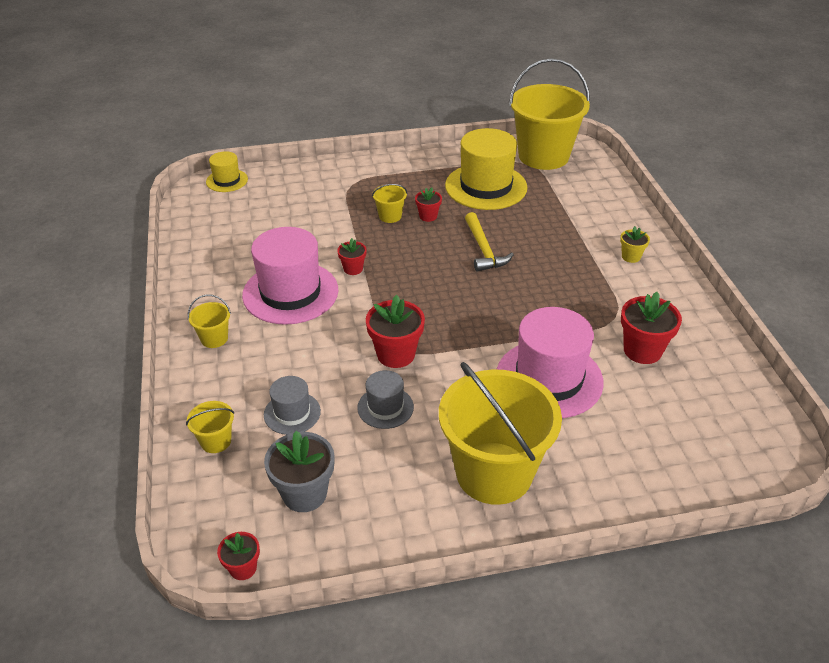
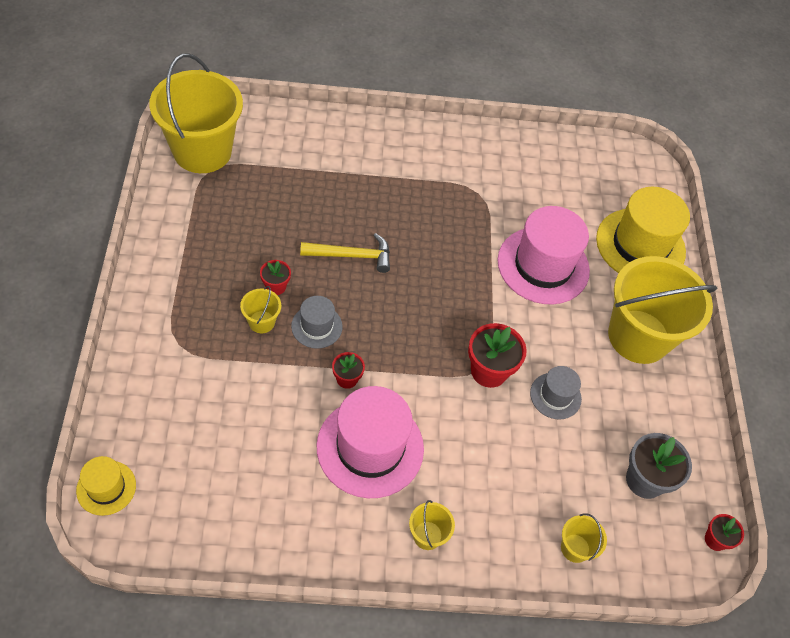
camera: 85 degrees left, 15 degrees up
grey hat [264,376,321,435] -> grey hat moved to [291,296,343,349]
yellow hat [445,128,527,210] -> yellow hat moved to [596,187,690,273]
yellow flower pot [620,226,650,263] -> none
red flower pot [621,292,682,364] -> none

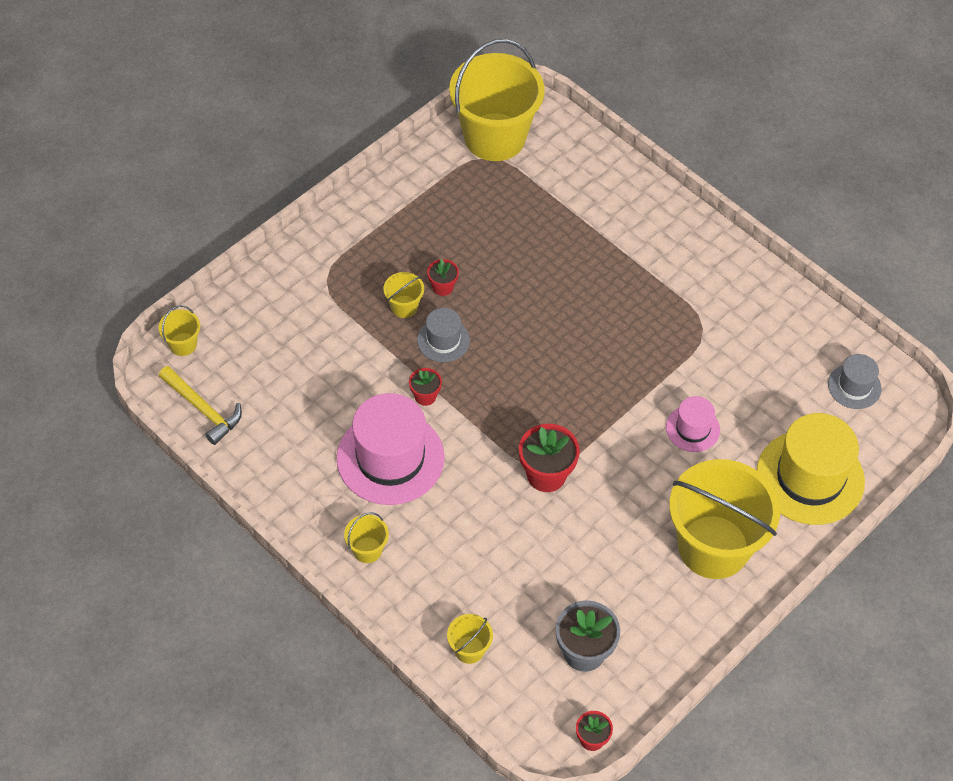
camera: 50 degrees right, 0 degrees up
yellow hat [76,456,136,516] -> yellow bucket [158,305,200,356]
yellow hammer [300,233,390,273] -> yellow hammer moved to [159,366,242,445]
pink hat [497,206,590,304] -> pink hat [666,396,720,452], size x0.51
grey hat [530,366,582,420] -> grey hat moved to [828,354,882,409]

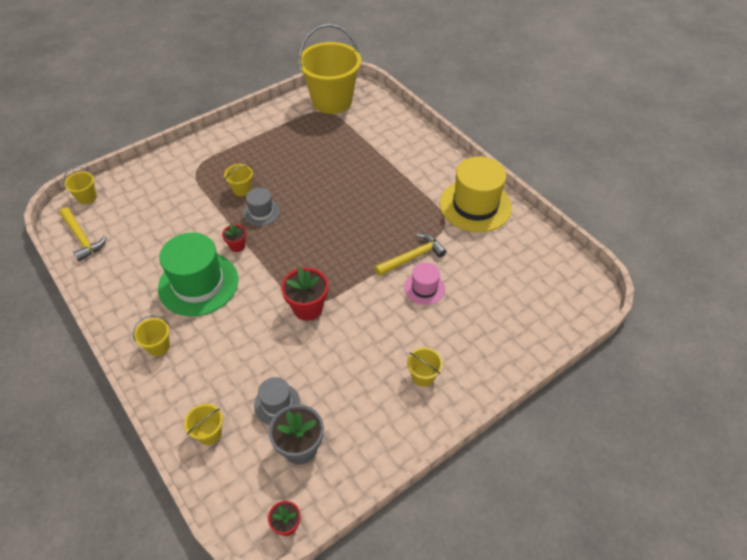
camera: 10 degrees right, 5 degrees down
pink hat [336,393,445,505] -> green hat [158,232,238,316]
red flower pot [427,259,459,296] -> none
yellow bucket [669,459,780,579] -> yellow bucket [407,347,443,387], size x0.41
yellow hat [757,413,865,525] -> yellow hat moved to [440,156,512,232]
grey hat [828,354,882,409] -> grey hat moved to [254,377,300,425]
none -> yellow hammer [375,233,446,276]

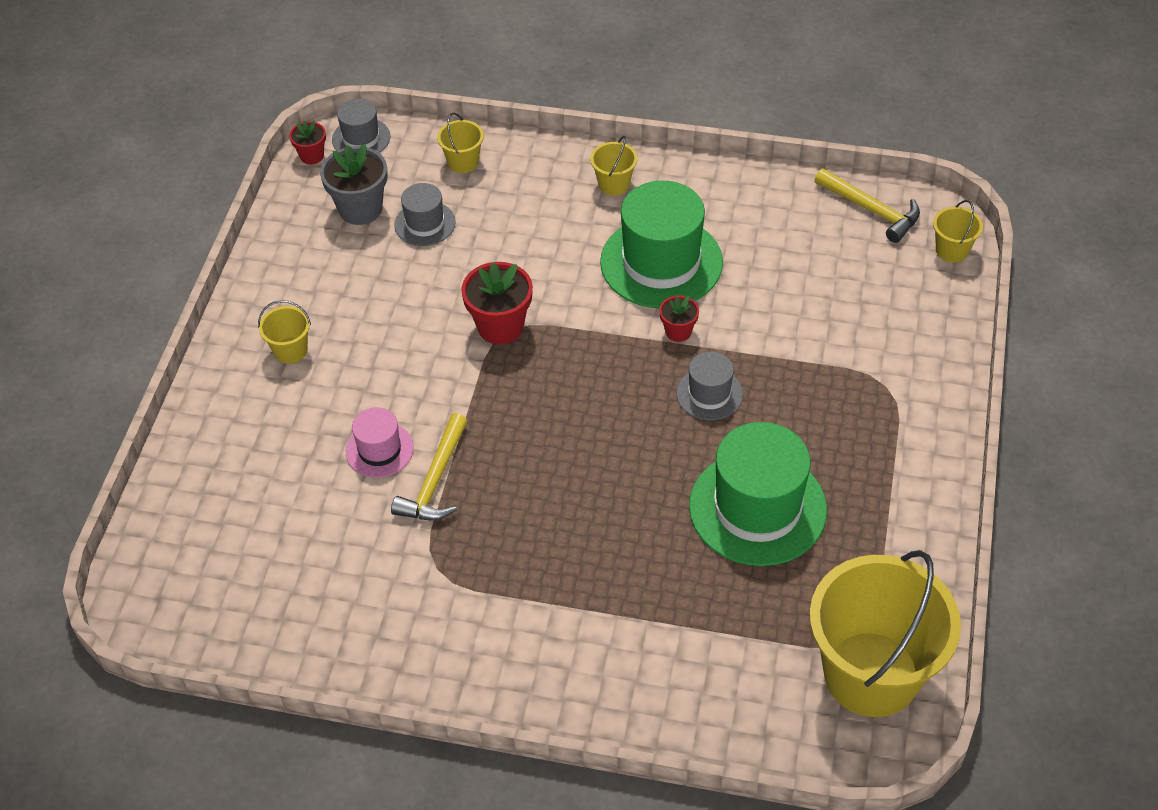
camera: 140 degrees right, 0 degrees up
yellow hammer [59,207,106,261] -> yellow hammer turned 150 degrees counterclockwise [814,168,920,243]
yellow bucket [224,164,253,196] -> none
yellow hat [440,156,512,232] -> none
none -> grey hat [332,99,390,153]
none -> green hat [689,422,827,566]

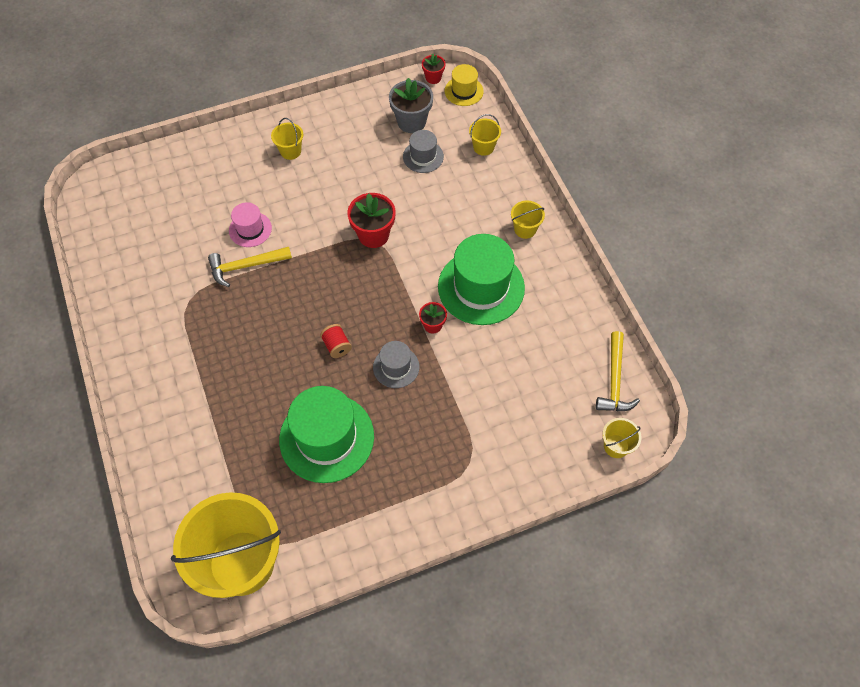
camera: 55 degrees right, 10 degrees up
grey hat [332,99,390,153] -> yellow hat [445,64,484,106]
none -> red spool [320,324,352,358]

